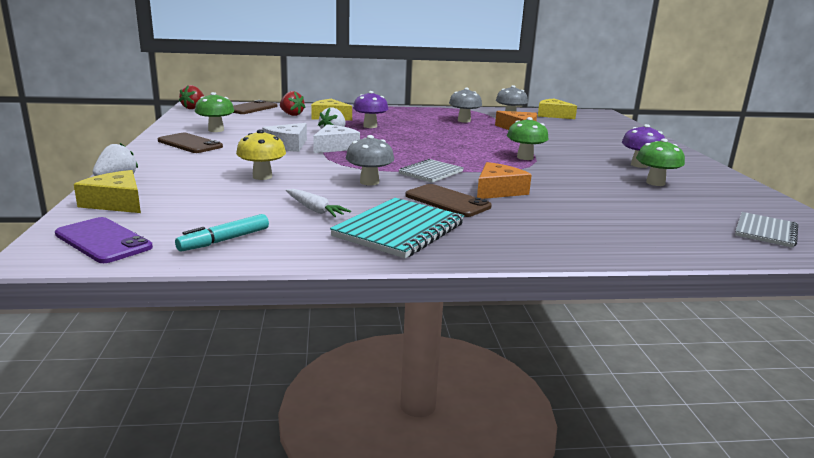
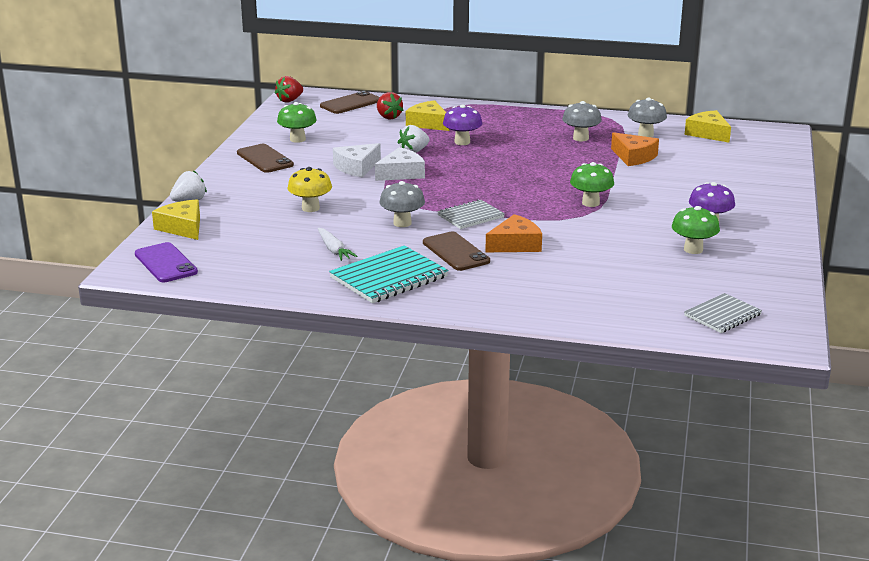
camera: 20 degrees right, 5 degrees up
turquoise marker [175,214,269,251] -> none

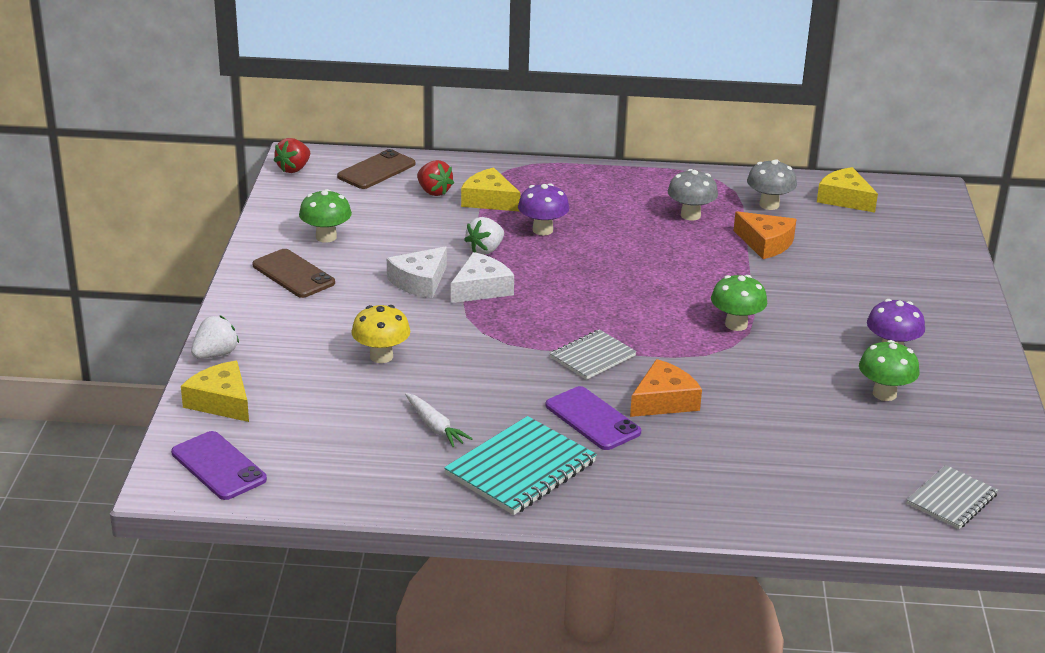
camera: 10 degrees left, 5 degrees up
grey mushroom [380,181,425,227] -> none
brown phone [423,232,490,271] -> purple phone [545,386,641,450]

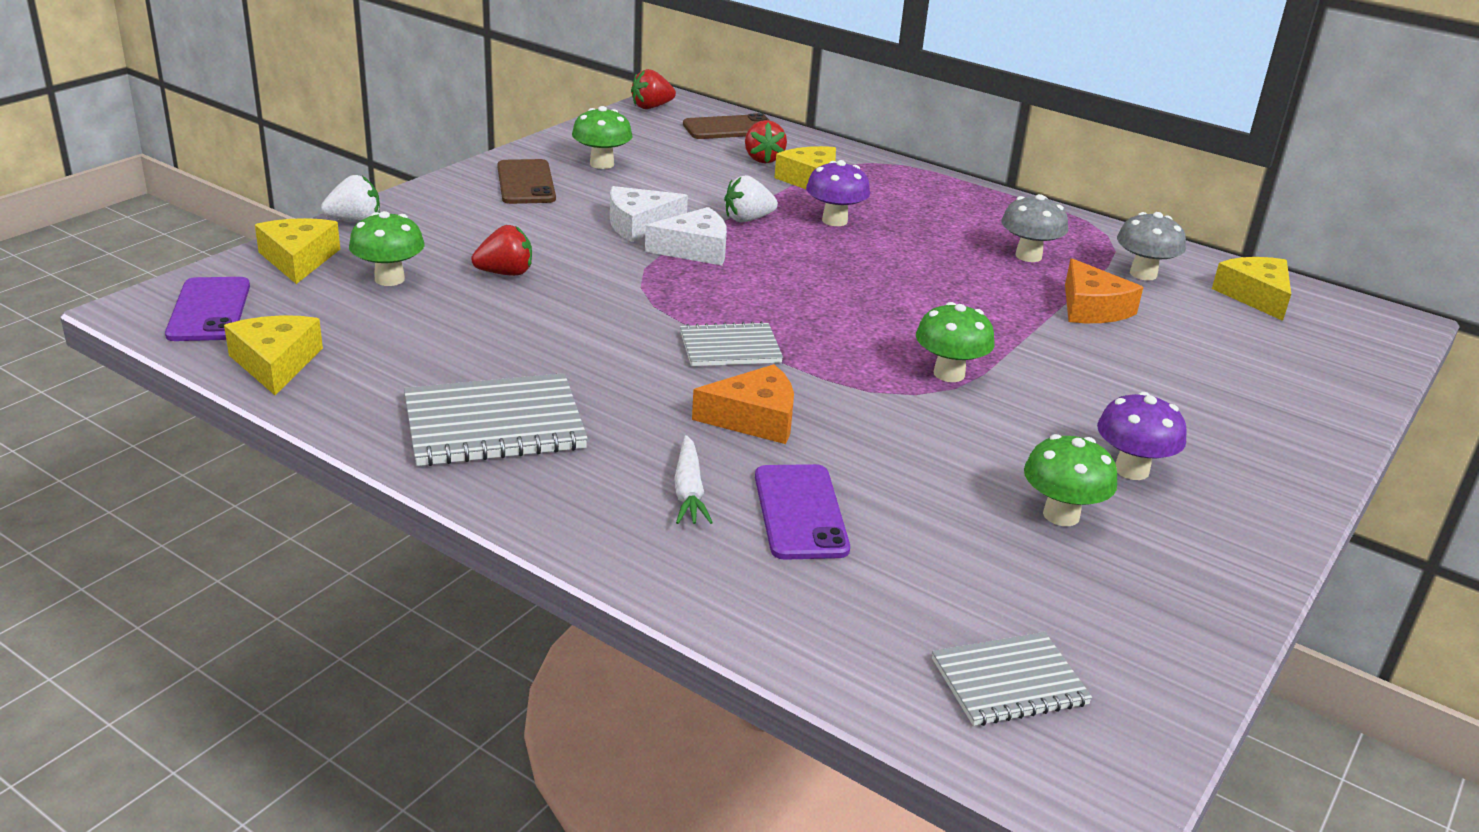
camera: 30 degrees right, 0 degrees up
yellow mushroom [351,305,410,363] -> red strawberry [471,225,532,276]
white carrot [405,393,473,447] -> white carrot moved to [674,435,713,524]
turquoise notebook [444,416,597,515] -> grey notebook [404,373,588,466]
purple phone [545,386,641,450] -> purple phone moved to [755,464,850,560]
none -> yellow cheese [224,315,323,395]
none -> green mushroom [349,211,424,286]

